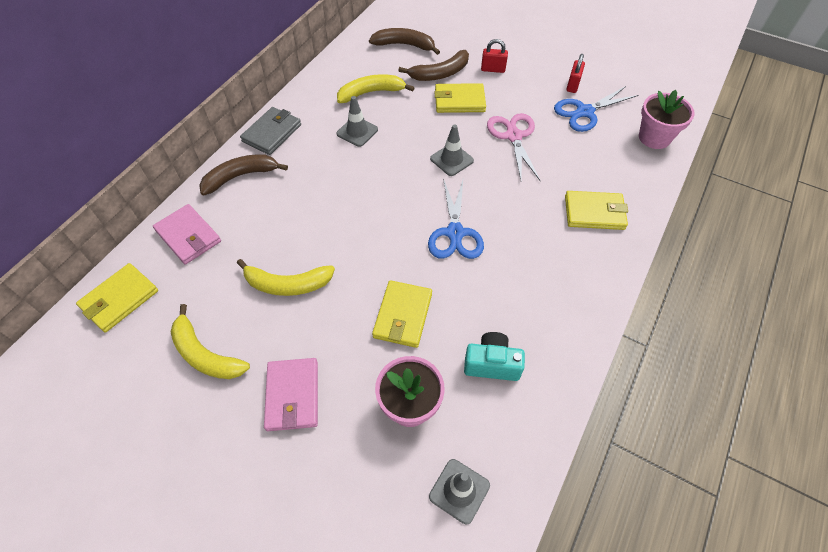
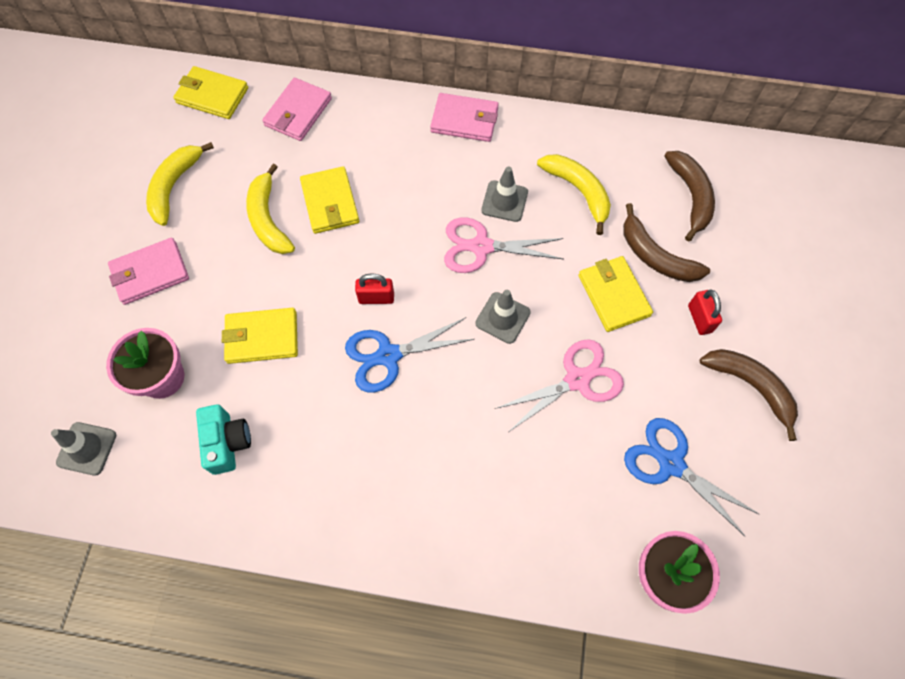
camera: 70 degrees right, 10 degrees up
brown banana [199,154,288,195] -> brown banana moved to [700,349,798,441]
grey wallet [240,107,301,155] -> pink wallet [430,93,499,142]
yellow wallet [565,191,628,230] -> yellow wallet moved to [300,166,359,234]
red padlock [566,54,585,93] -> red padlock moved to [355,273,394,304]
none -> pink scissors [444,218,563,273]

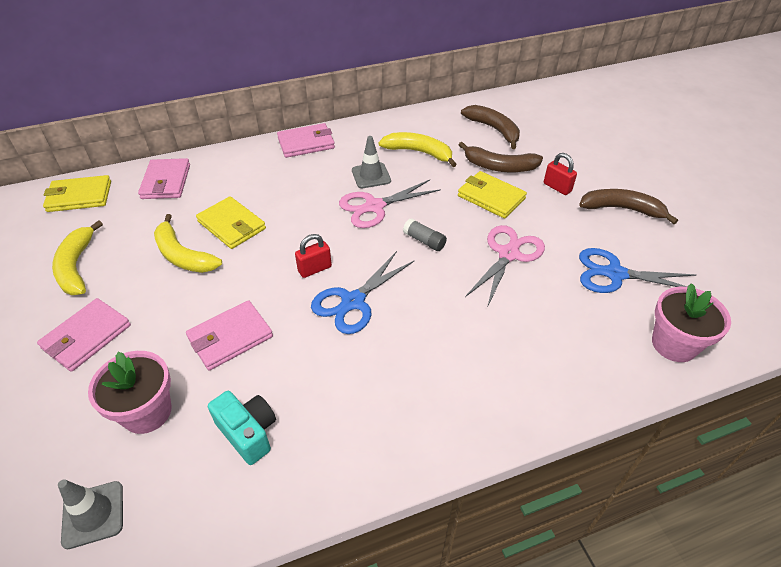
camera: 30 degrees left, 20 degrees down
yellow wallet [222,308,298,364] -> pink wallet [186,300,273,371]
grey traffic cone [475,290,531,344] -> grey glue stick [403,218,447,251]

